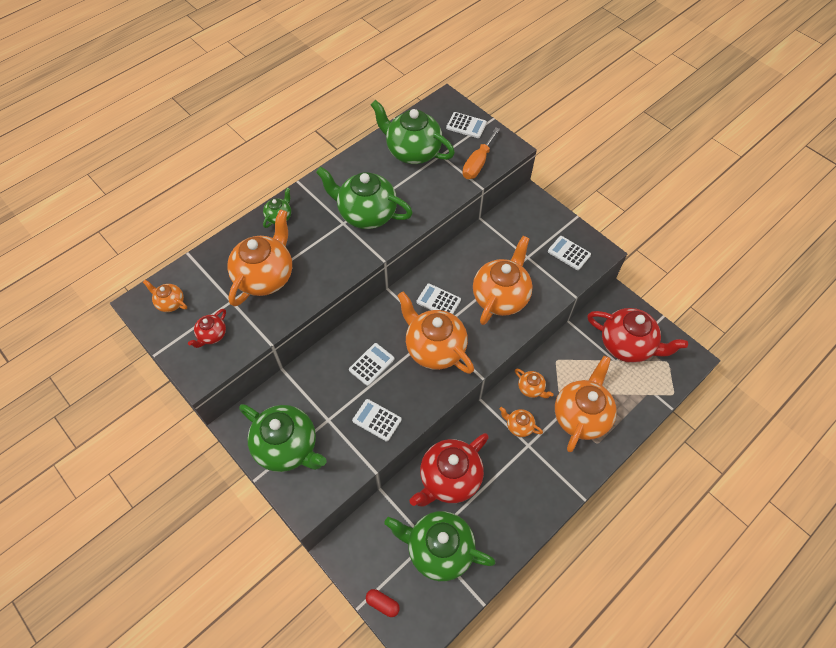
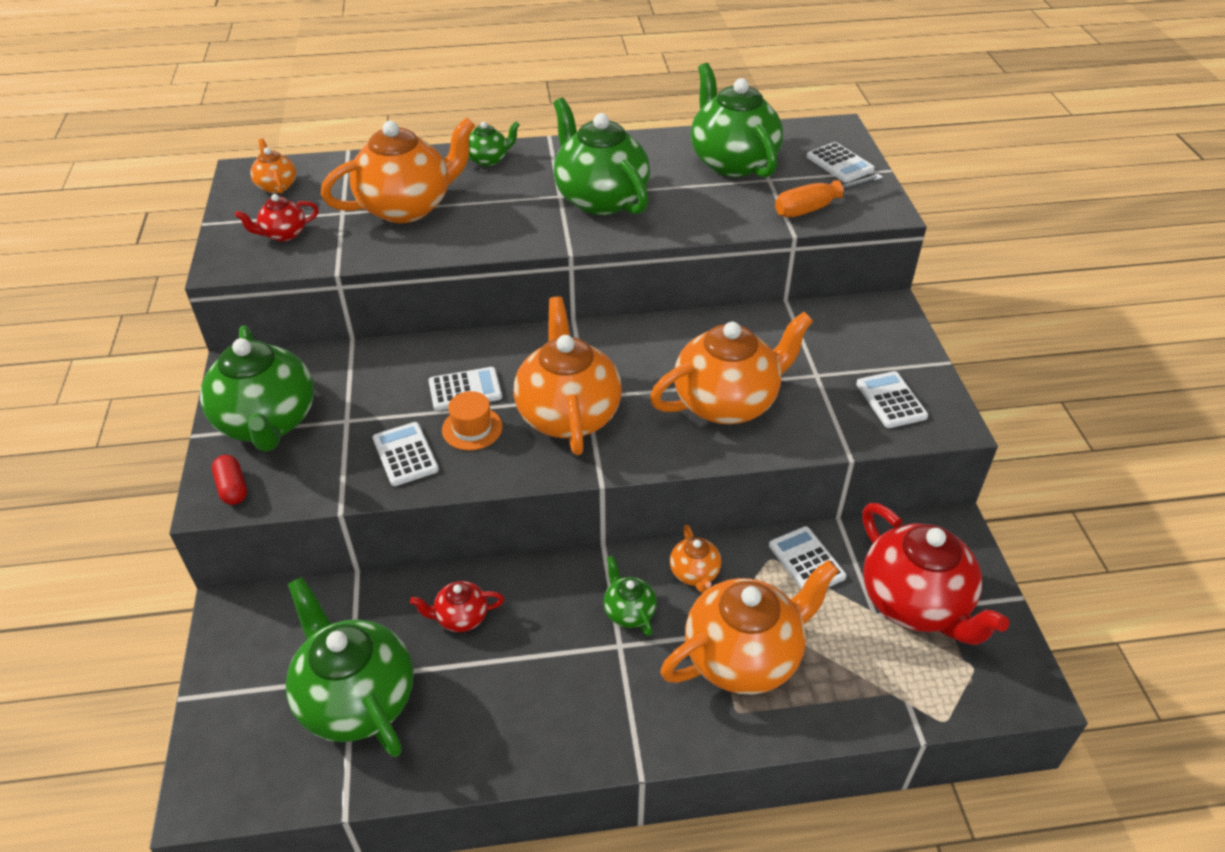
camera: 35 degrees right, 15 degrees down
red capsule [366,589,400,617] -> red capsule moved to [212,455,247,505]
red teapot [410,433,489,507] -> red teapot [410,581,504,632], size x0.47
white calculator [417,284,461,314] -> white calculator moved to [769,526,847,589]
orange teapot [499,407,543,437] -> green teapot [603,555,657,636]
none -> orange hat [442,391,502,450]

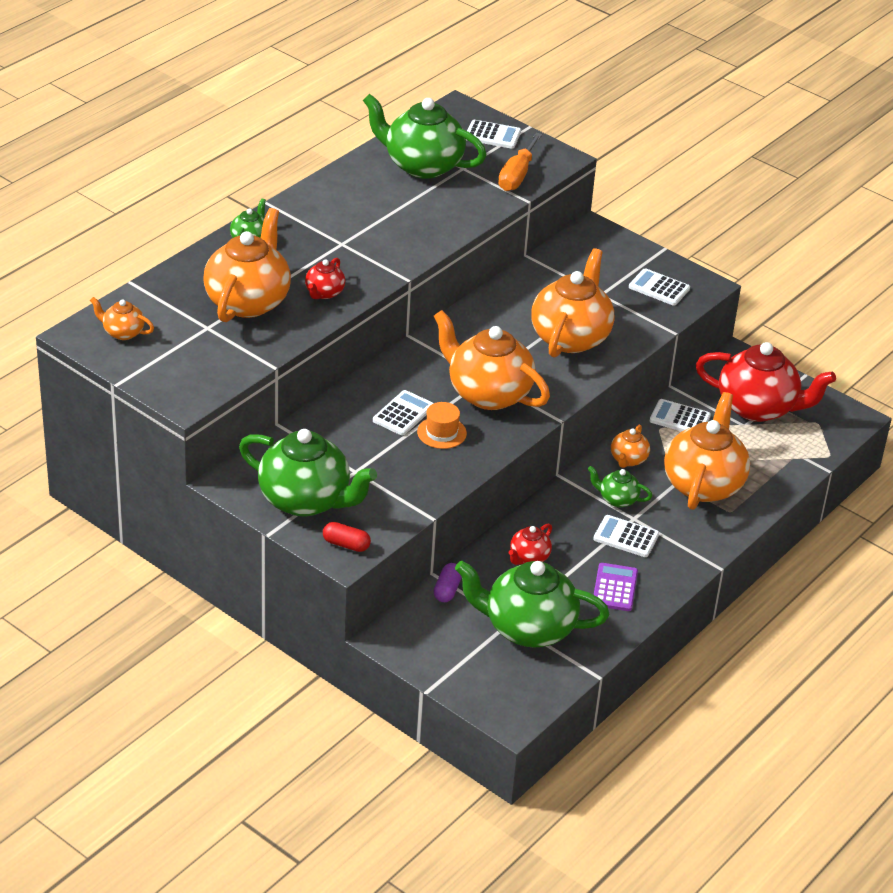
camera: 45 degrees left, 5 degrees down
red teapot [235,194,319,242] -> red teapot moved to [305,258,345,299]
white calculator [373,422,439,486] -> white calculator moved to [593,515,659,557]
green teapot [554,98,650,215] -> none
orange teapot [670,525,721,593] -> orange teapot turned 75 degrees clockwise [611,424,650,468]
none -> purple capsule [434,563,462,602]
none -> purple calculator [594,563,638,611]

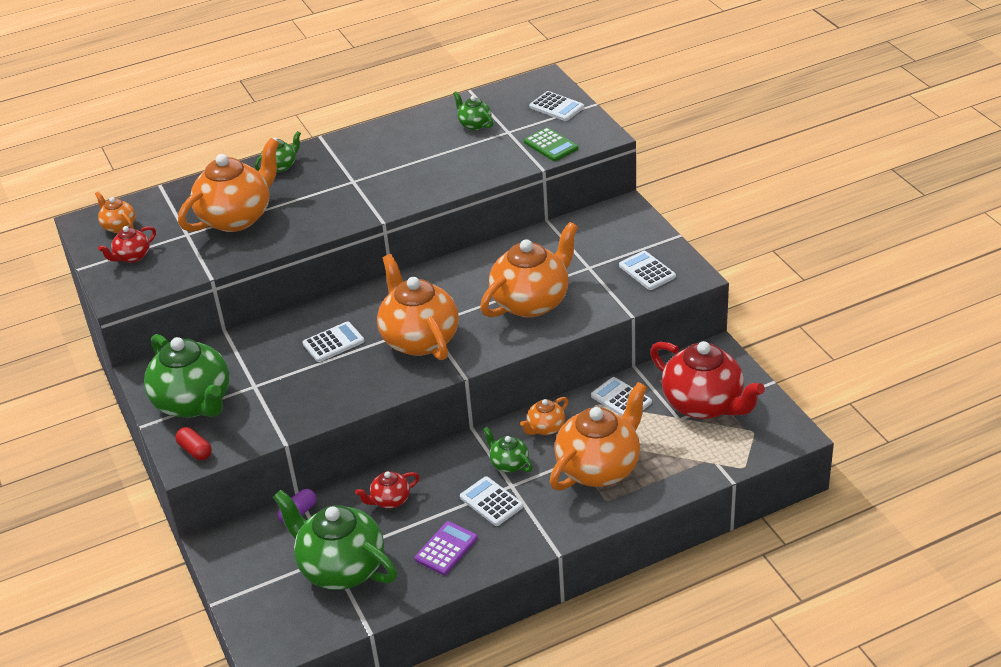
camera: 30 degrees right, 0 degrees up
red teapot [305,258,345,299] -> red teapot moved to [98,226,156,263]
green teapot [363,94,486,179] -> green teapot [453,91,493,130], size x0.47
orange hat [417,402,467,449] -> none
orange screwdriver [498,133,542,191] -> green calculator [524,127,578,161]

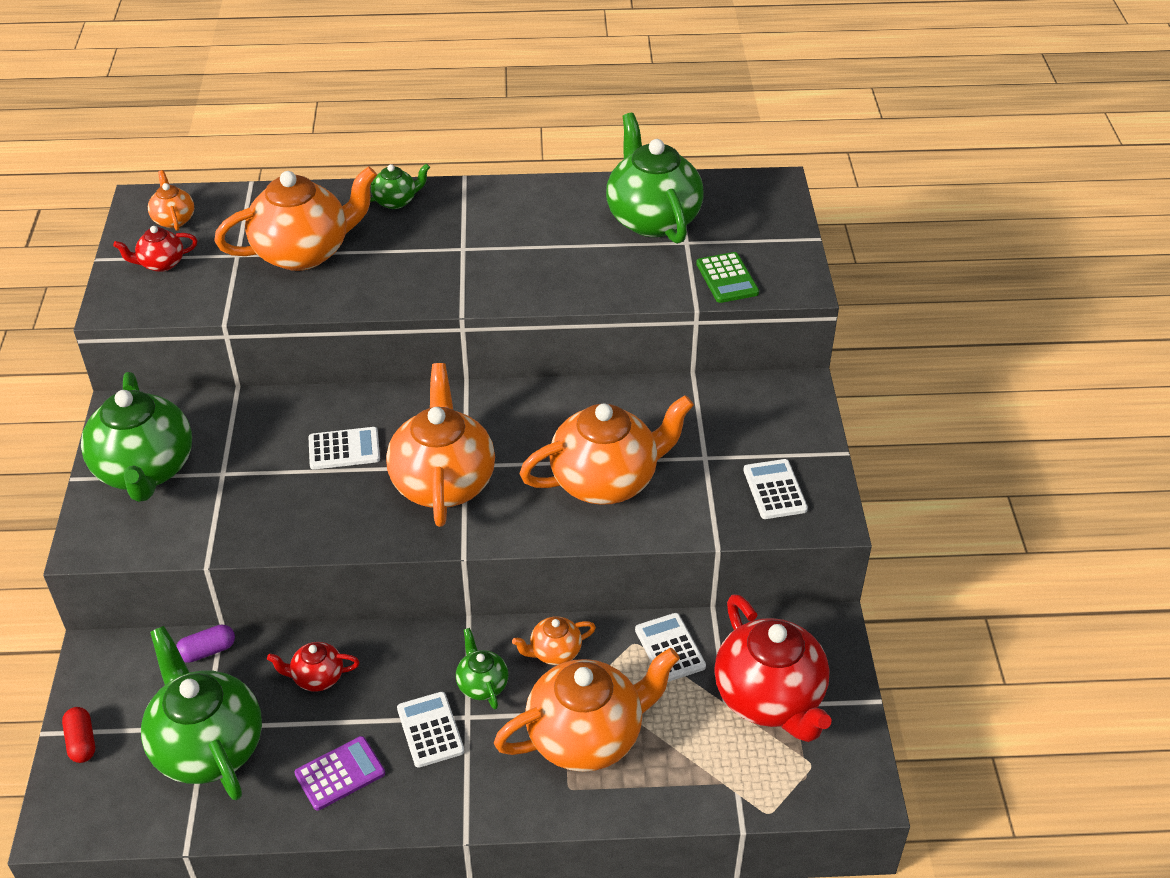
camera: 20 degrees right, 5 degrees up
red capsule [176,427,212,460] -> red capsule moved to [62,707,95,763]
green teapot [453,91,493,130] -> green teapot [606,113,704,244], size x2.13
white calculator [529,91,584,121] -> none

